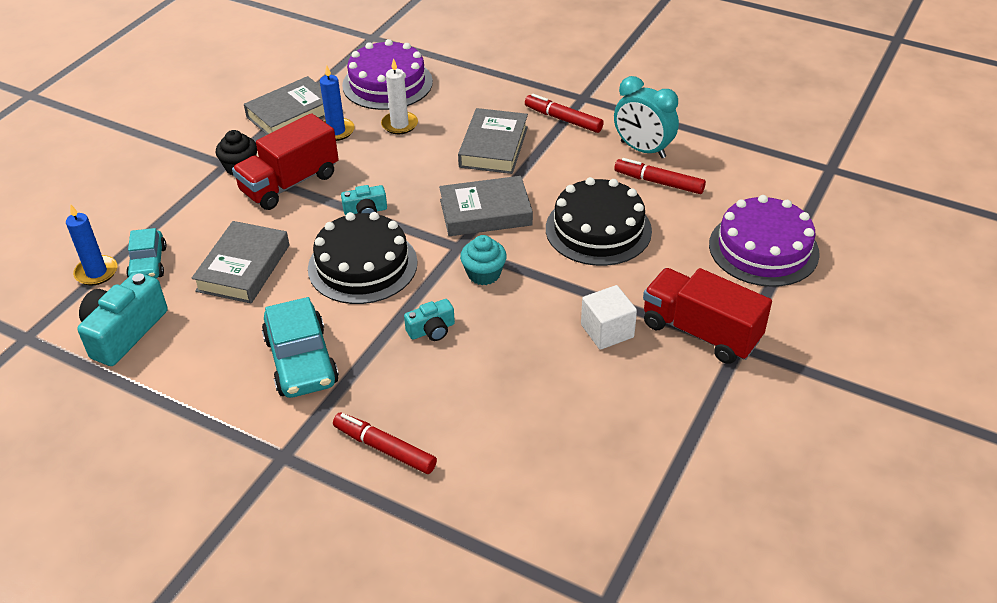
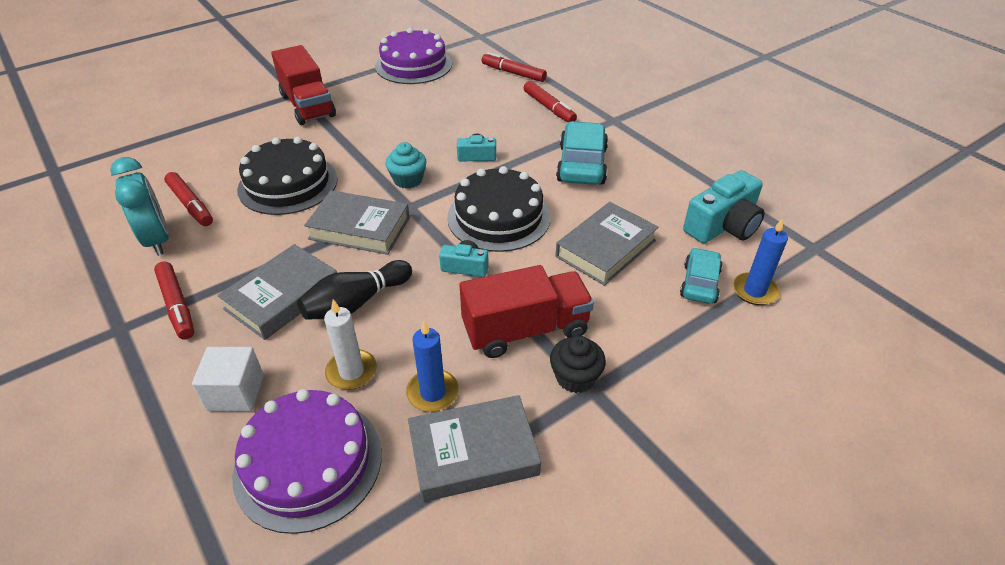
camera: 155 degrees left, 0 degrees up
white cube [581,285,637,350] -> white cube moved to [192,347,264,411]
purple cake [709,195,820,287] -> purple cake moved to [375,28,452,84]
none -> black bowling pin [297,260,412,320]
none -> red marker [482,52,547,82]

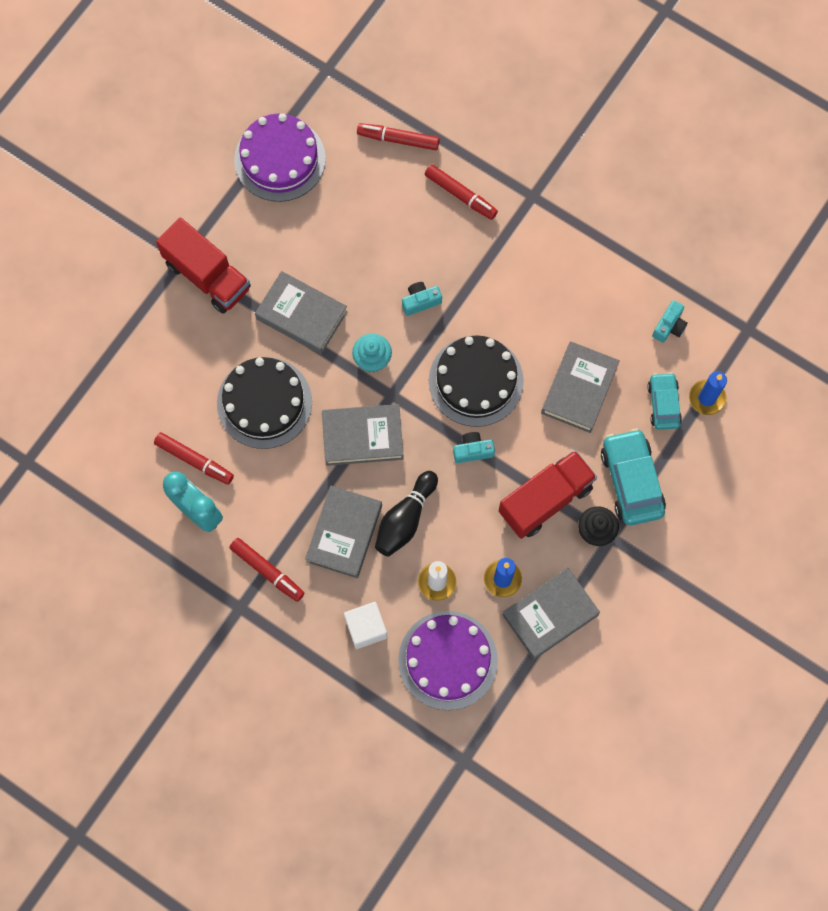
camera: 20 degrees left, 30 degrees up
turquoise car [556,121,608,185] -> turquoise car moved to [601,428,666,525]
turquoise camera [683,170,765,243] -> turquoise camera [652,300,688,343], size x0.54
none -> grey book [255,271,348,354]

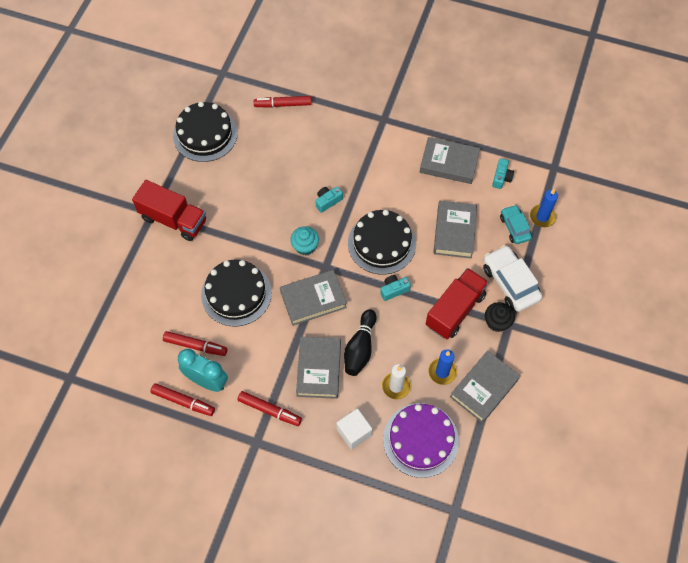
camera: 15 degrees left, 10 degrees down
purple cake [234,113,326,202] -> black cake [173,102,238,162]
grey book [255,271,348,354] -> grey book moved to [420,137,480,184]
red marker [425,164,498,220] -> red marker moved to [151,383,215,416]
turquoise car [601,428,666,525] -> white car [483,245,542,312]

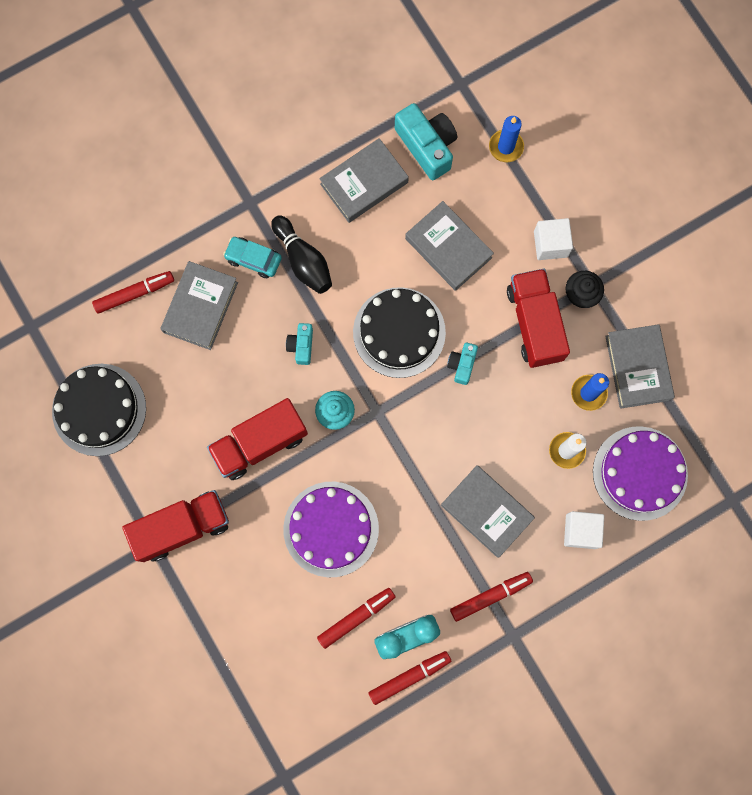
camera: 50 degrees left, 15 degrees up
black cake [201,260,272,327] -> purple cake [283,482,379,577]
red marker [254,96,311,108] -> red marker turned 150 degrees counterclockwise [92,271,174,314]
grey book [280,270,347,326] -> grey book moved to [160,261,238,350]
black bowling pin [344,309,377,376] -> black bowling pin moved to [271,215,332,294]
white car [483,245,542,312] -> white cube [534,218,573,260]
turquoise camera [492,158,514,189] -> turquoise camera [395,103,457,180], size x1.86
turquoise car [500,205,532,244] -> turquoise car moved to [223,237,282,278]
none -> red truck [207,398,308,480]

